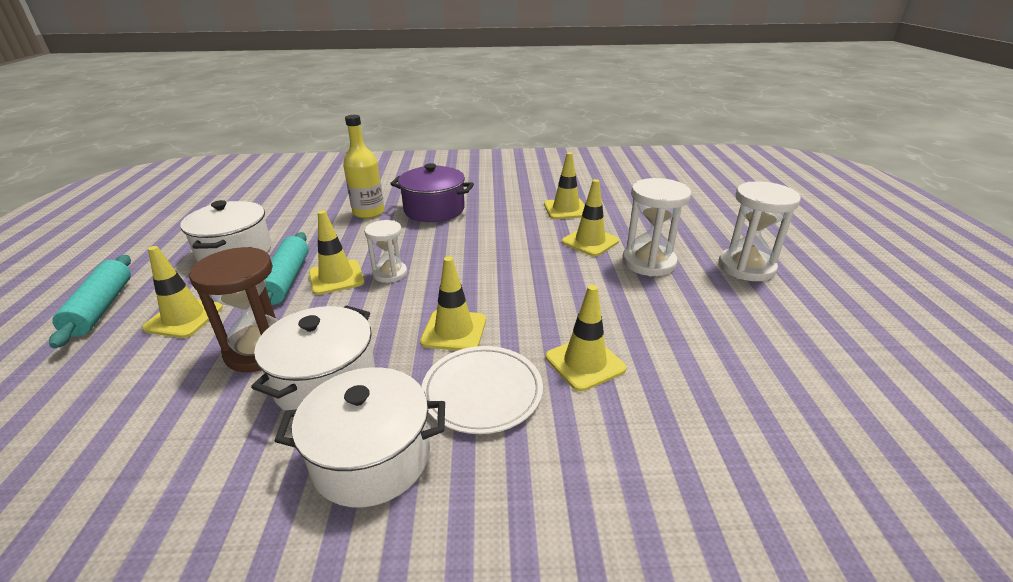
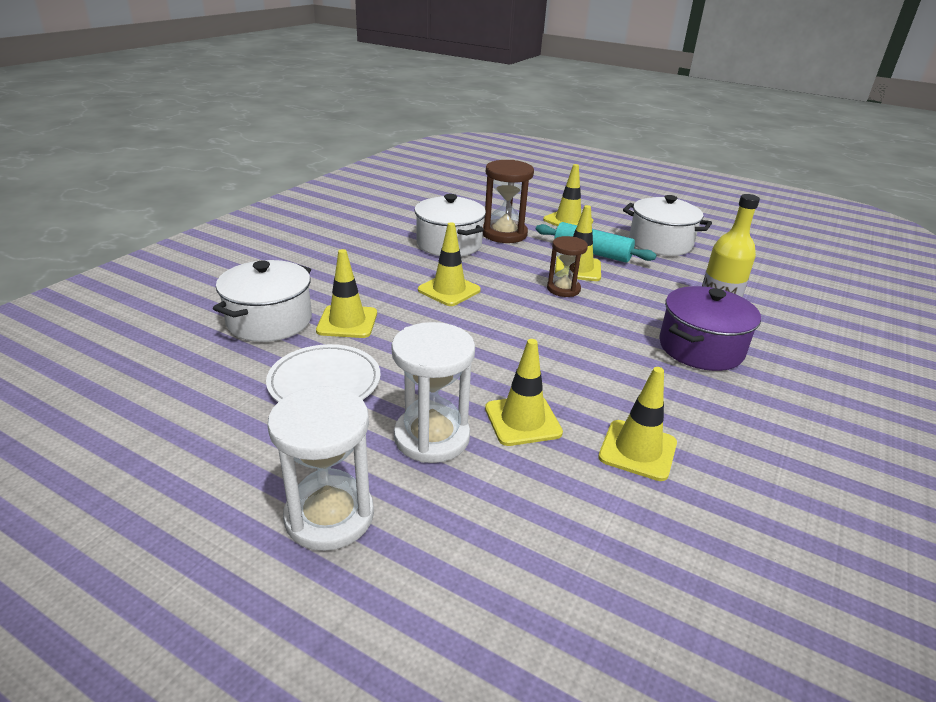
camera: 120 degrees right, 0 degrees up
turquoise rolling pin [49,255,131,348] -> none
white pot [275,367,445,508] -> white pot moved to [213,260,312,342]
white hourglass [364,220,407,283] -> brown hourglass [547,236,588,297]
white plate [422,346,543,434] -> white plate moved to [266,344,381,402]

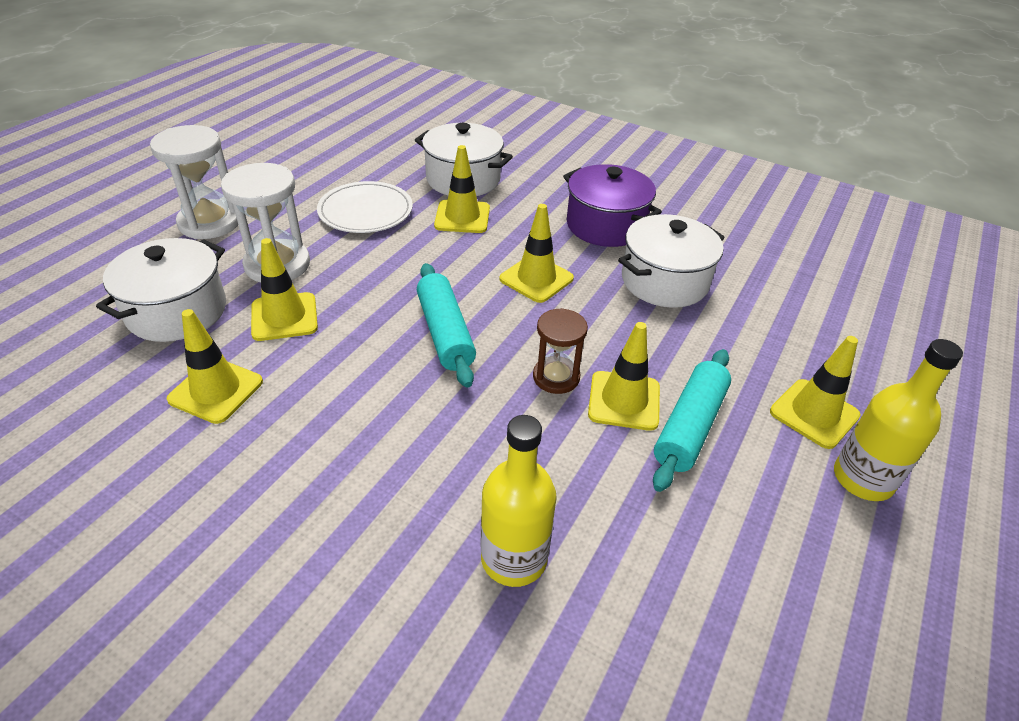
camera: 90 degrees right, 10 degrees up
brown hourglass [483,160,534,243] -> none
white pot [623,195,712,256] -> white pot moved to [96,238,226,342]
purple pot [659,286,761,371] -> purple pot moved to [563,164,662,247]
none -> turquoise rolling pin [417,263,476,388]
none -> yellow bottle [834,339,963,501]

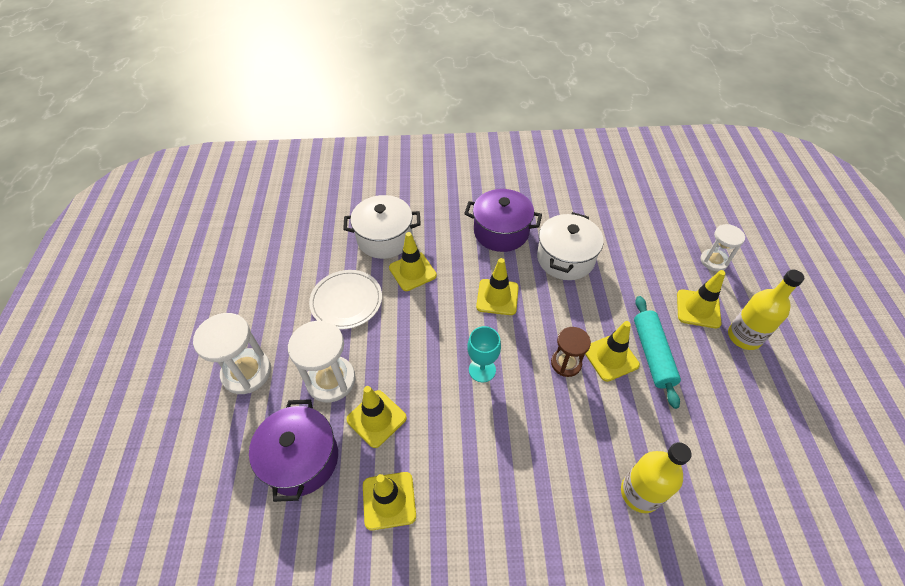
camera: 30 degrees left, 10 degrees up
white pot [96,238,226,342] -> purple pot [249,399,338,502]
turquoise rolling pin [417,263,476,388] -> turquoise goblet [467,326,501,382]
none -> white hourglass [700,224,745,271]

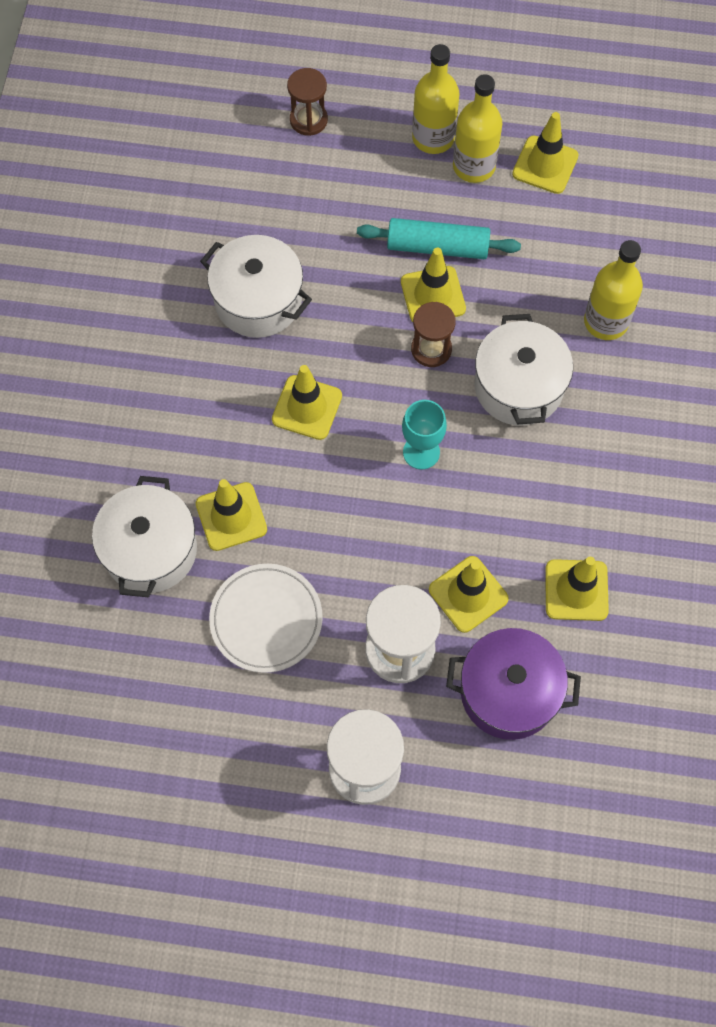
camera: 80 degrees left, 15 degrees up
purple pot [464,189,542,252] -> none
yellow traffic cone [677,270,725,328] -> yellow traffic cone moved to [512,112,579,194]
white hourglass [700,224,745,271] -> brown hourglass [287,68,328,136]
none -> yellow bottle [453,74,502,183]
none -> white pot [475,314,573,426]

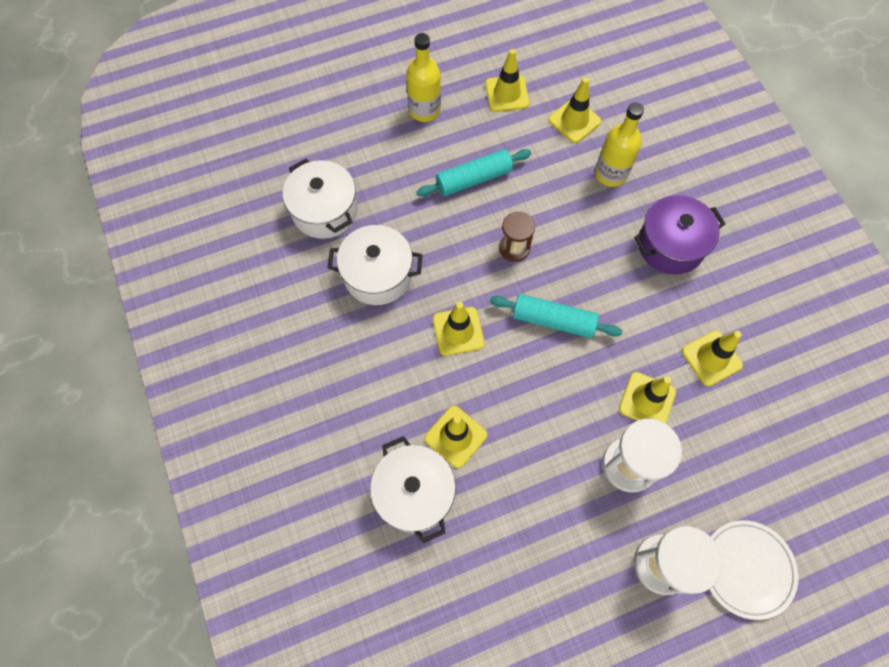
camera: 30 degrees left, 0 degrees up
white plate [209,564,323,673] -> white plate moved to [710,520,798,620]
brown hourglass [287,68,328,136] -> none
yellow traffic cone [401,248,466,322] -> yellow traffic cone moved to [548,78,602,143]
turquoise goblet [402,400,447,469] -> turquoise rolling pin [490,294,622,338]
purple pot [446,628,581,740] -> purple pot moved to [634,195,726,275]
yellow bottle [453,74,502,183] -> none
white pot [475,314,573,426] -> white pot moved to [283,159,357,239]

